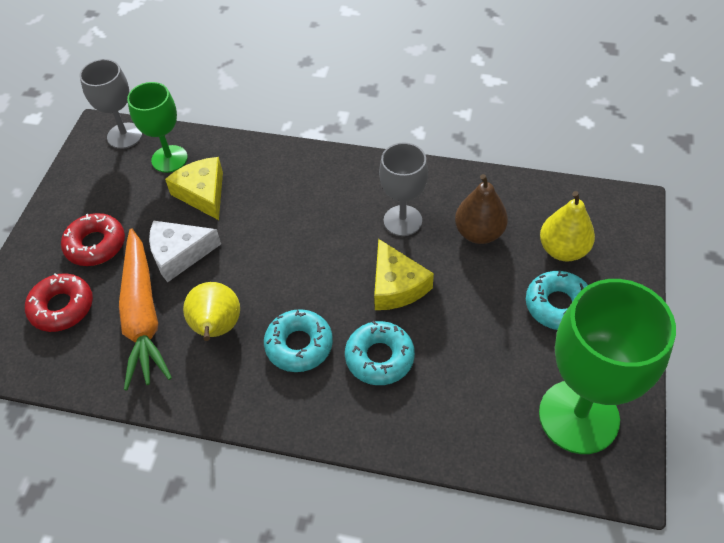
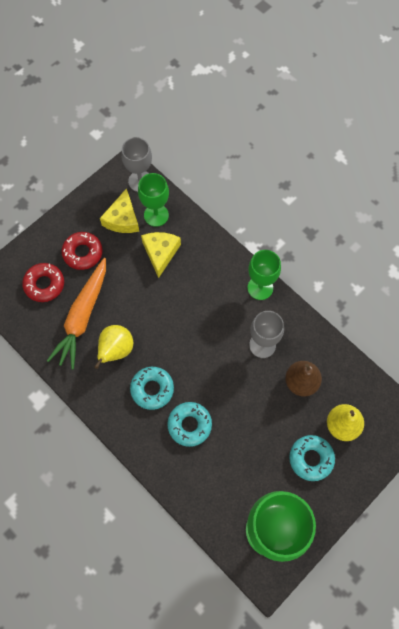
camera: 30 degrees right, 15 degrees up
white cheese [149,221,221,282] -> none
yellow cheese [374,239,434,310] -> yellow cheese moved to [100,188,139,233]
none -> green goblet [248,250,281,300]

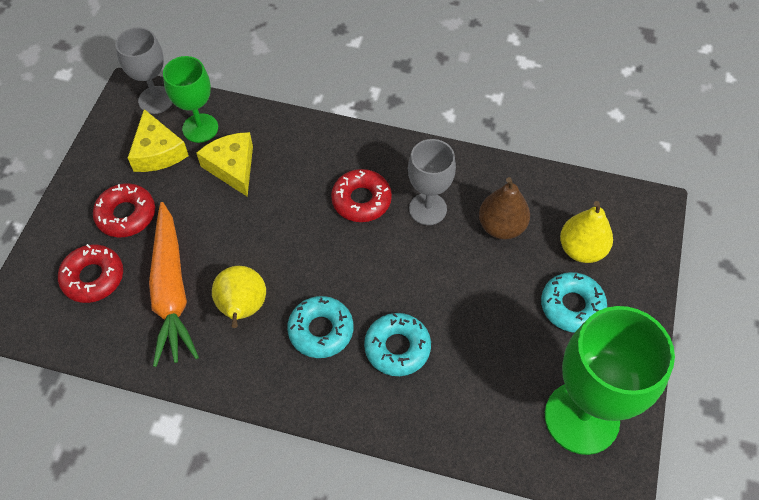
camera: 30 degrees left, 10 degrees down
green goblet [248,250,281,300] -> none
none -> red donut [331,169,392,222]

